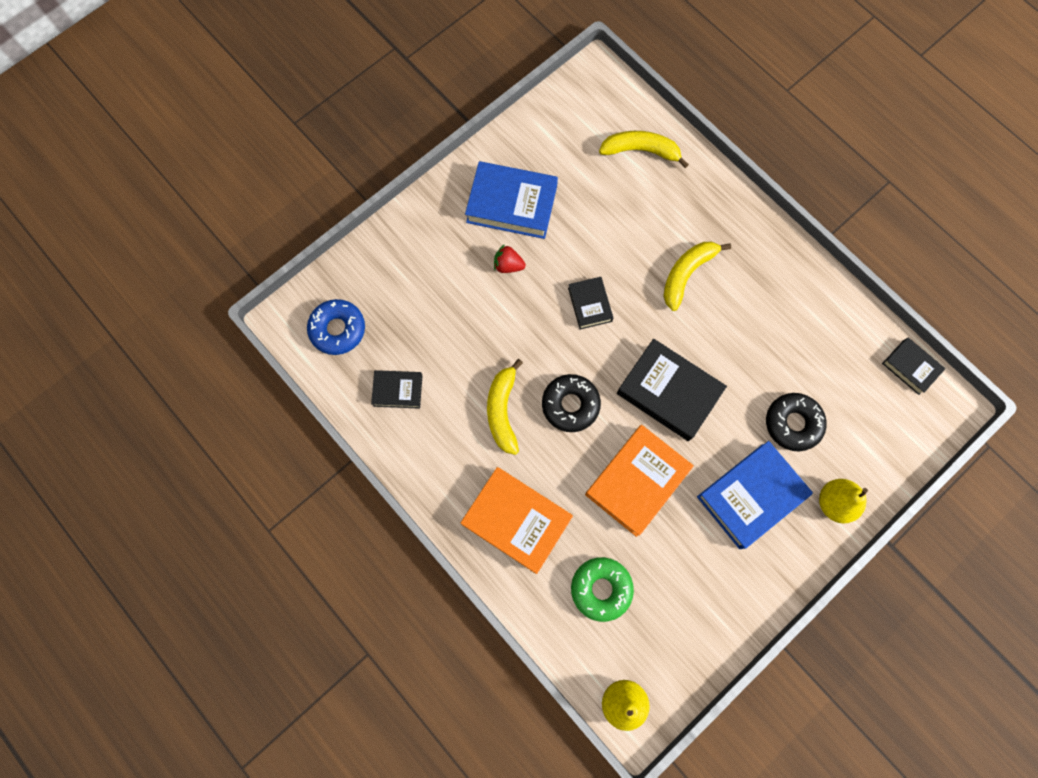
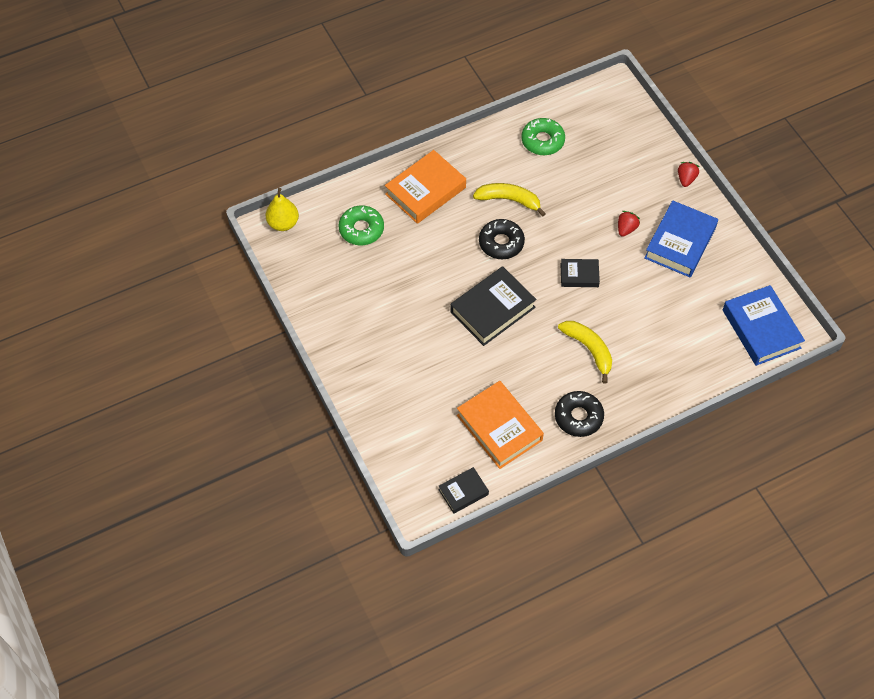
camera: 105 degrees right, 15 degrees down
blue donut [307,299,365,355] -> none
black book [371,370,423,409] -> green donut [521,118,565,155]
orange book [585,425,694,537] -> orange book moved to [457,381,544,469]
yellow banana [599,131,689,168] -> none
blue book [697,441,813,549] -> blue book moved to [723,285,805,366]
black donut [766,393,827,451] -> black donut moved to [555,391,604,437]
yellow pear [819,479,868,524] -> none
none -> red strawberry [678,162,700,187]

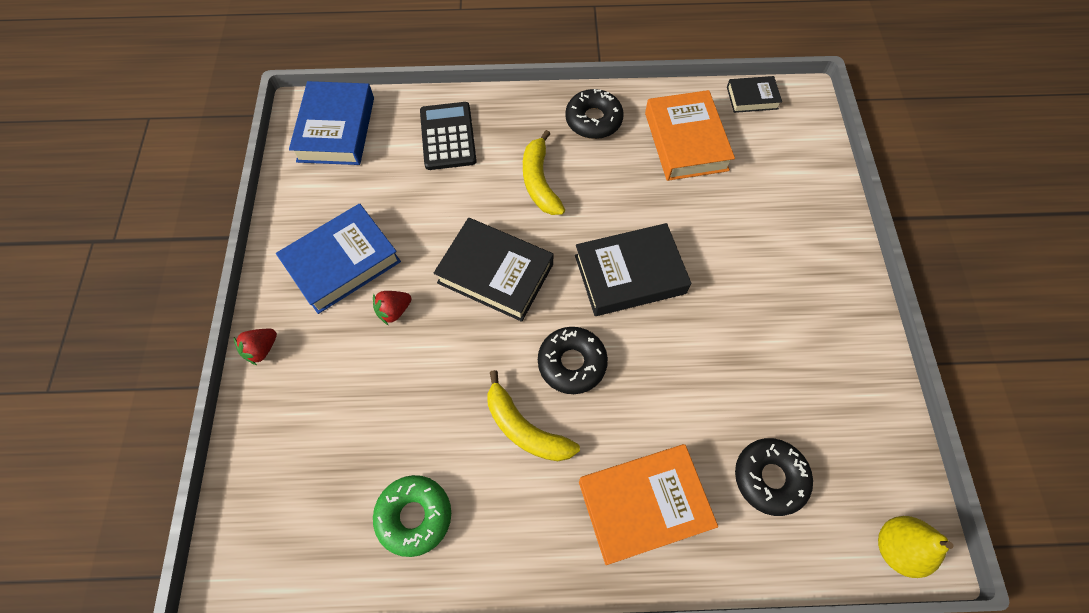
camera: 155 degrees left, 5 degrees up
green donut [338,205,384,245] -> black donut [735,438,813,516]
black book [560,259,600,287] -> black book [434,218,554,322], size x1.82
none -> black calculator [420,102,477,170]

